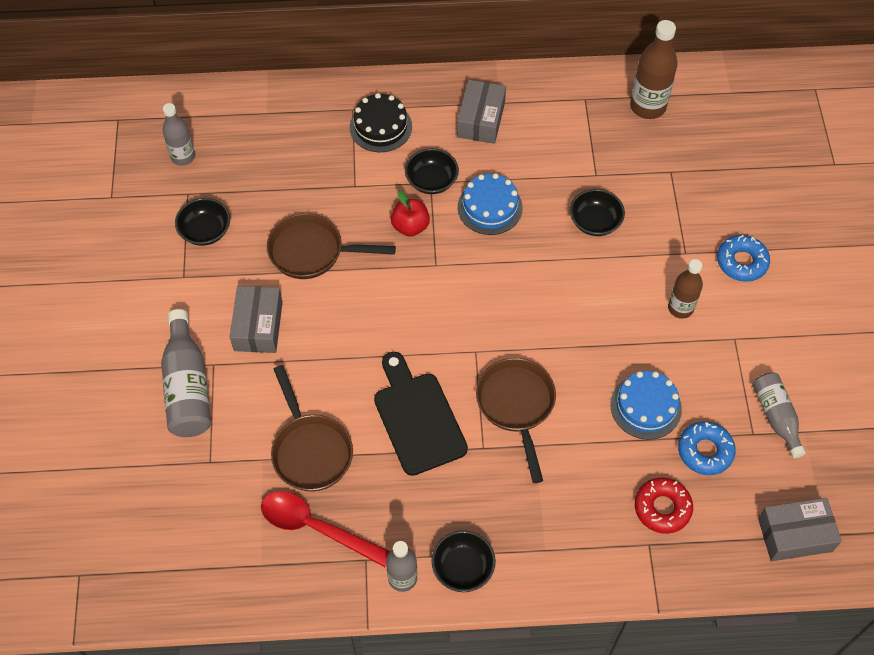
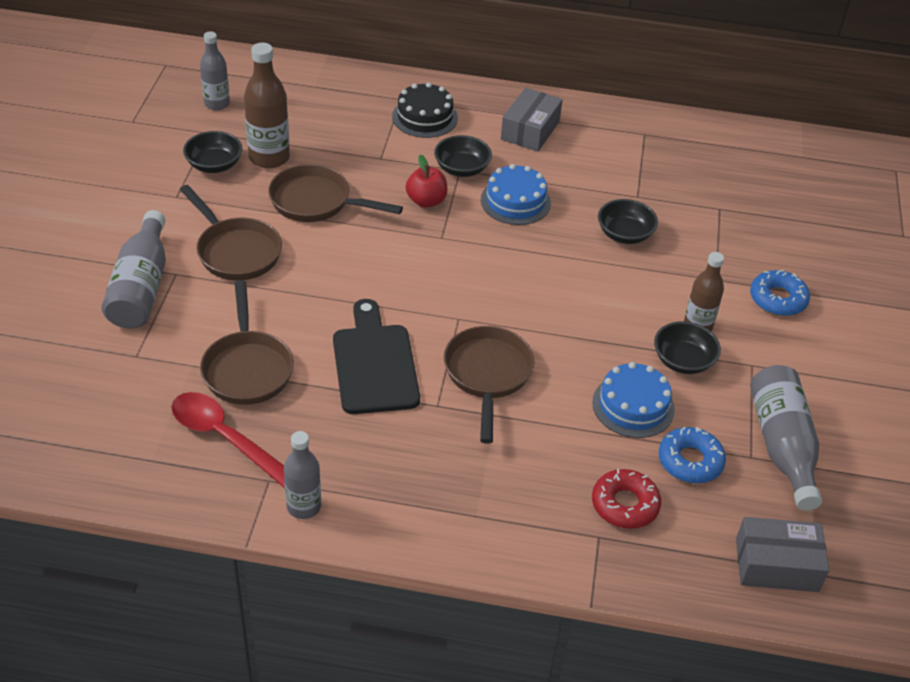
camera: 10 degrees right, 15 degrees down
grey box [230,286,283,353] -> brown pan [180,185,282,280]
black bowl [432,530,496,592] -> black bowl moved to [654,322,721,374]
brown bottle [630,20,678,119] -> brown bottle moved to [244,43,290,168]
grey bottle [753,372,806,458] -> grey bottle [750,365,822,511], size x1.53

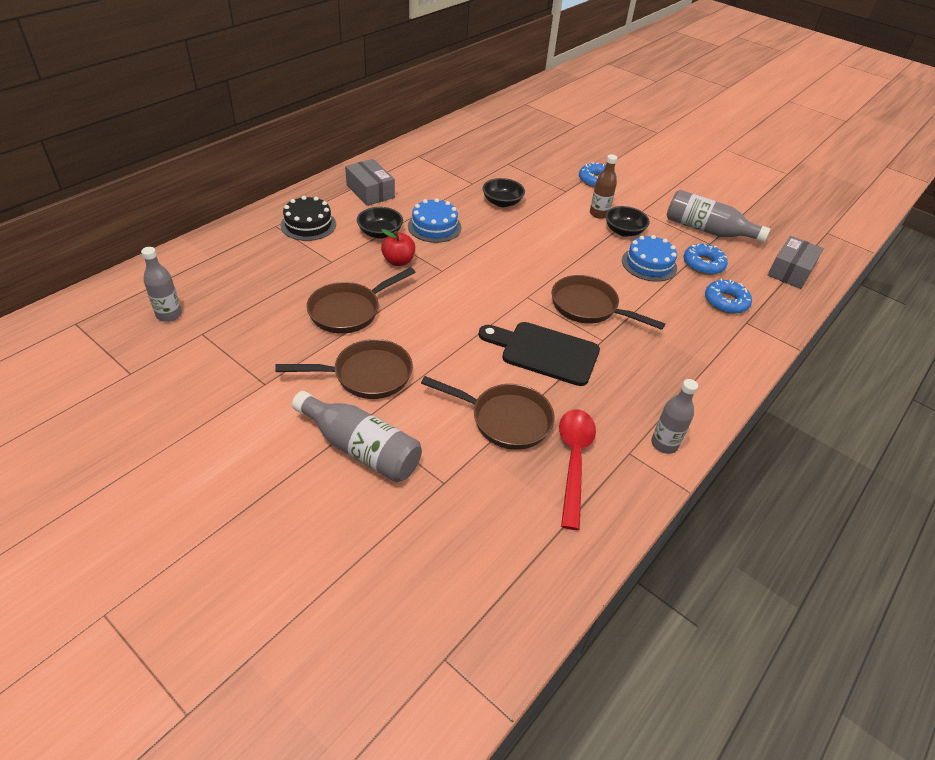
camera: 60 degrees left, 0 degrees up
red spoon [171,392,285,488] -> red spoon turned 120 degrees clockwise [559,410,596,530]
black bowl [183,131,242,173] -> none
brown bottle [244,43,290,168] -> none
red donut [592,469,661,529] -> blue donut [705,279,752,314]

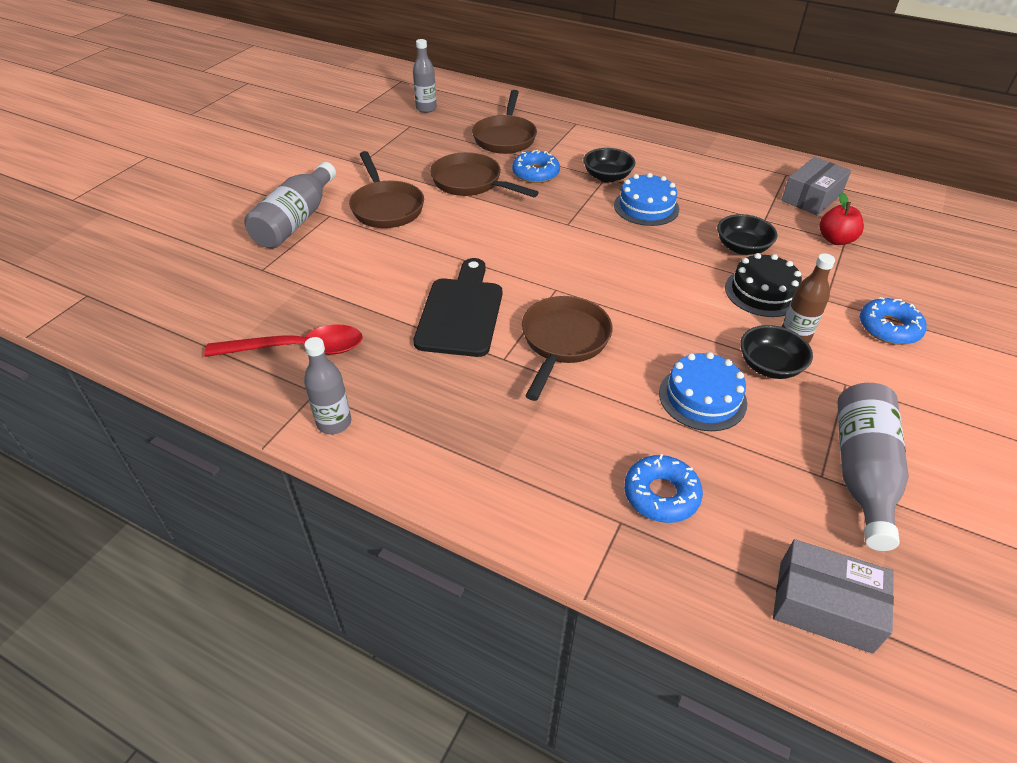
camera: 80 degrees right, 0 degrees up
black cake [280,196,336,241] -> black cake moved to [725,253,802,317]
grey box [345,159,395,206] -> grey box moved to [781,157,851,216]
red apple [381,229,415,266] -> red apple moved to [819,192,864,245]
brown pan [421,376,555,450] -> brown pan moved to [472,90,537,154]
blue donut [684,244,728,275] -> blue donut moved to [512,150,560,183]

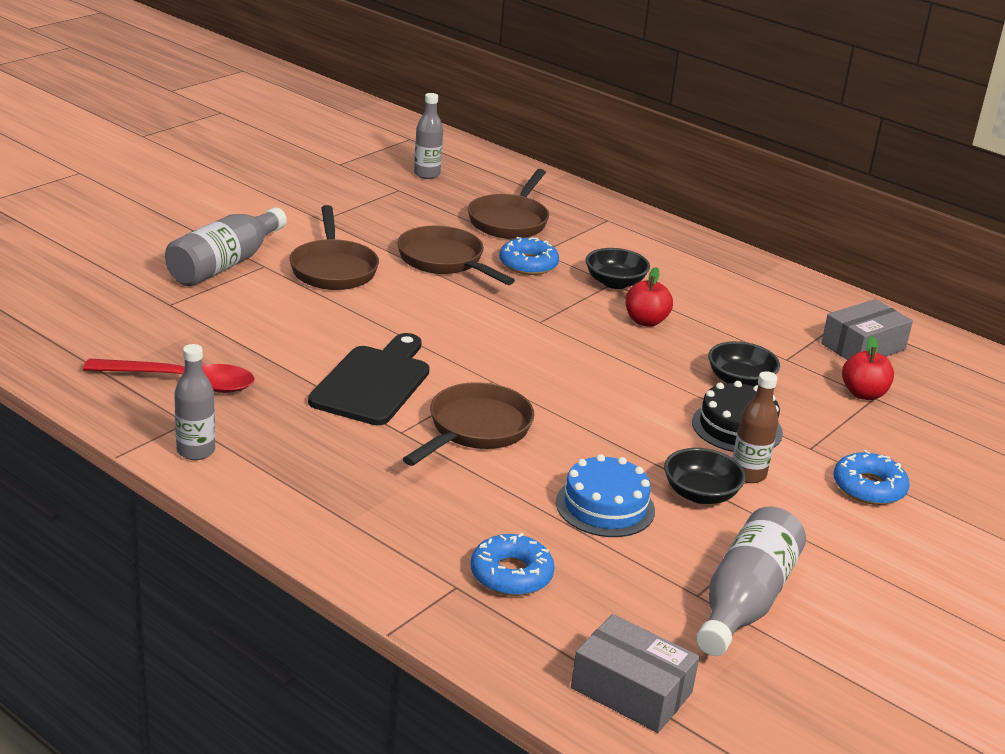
camera: 10 degrees right, 15 degrees down
blue cake [614,173,679,226] -> red apple [625,267,673,327]

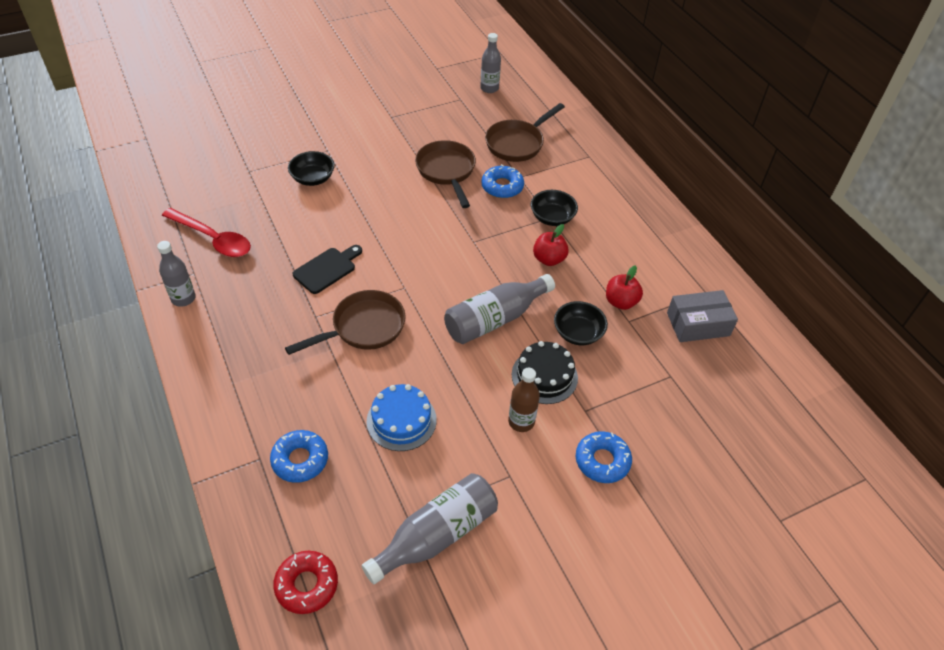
camera: 25 degrees right, 20 degrees up
grey bottle [165,207,287,286] -> grey bottle moved to [444,274,555,344]
brown pan [289,205,379,290] -> none
black cutting board [308,333,430,425] -> black cutting board [293,245,362,294], size x0.66
grey box [571,614,699,733] -> red donut [273,551,338,614]
black bowl [664,448,746,504] -> black bowl moved to [288,151,334,186]
red apple [842,336,894,400] -> red apple moved to [606,265,643,310]

